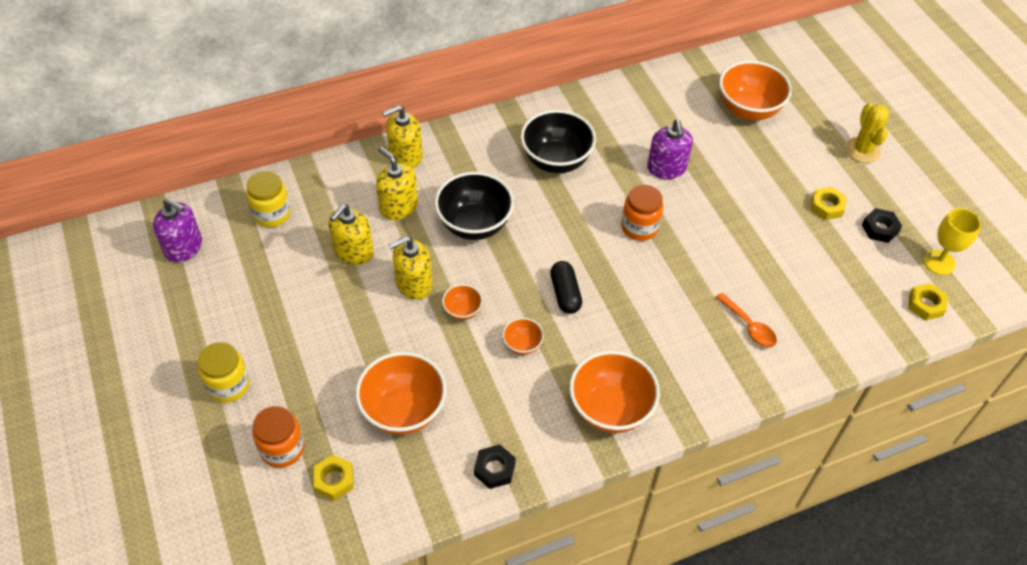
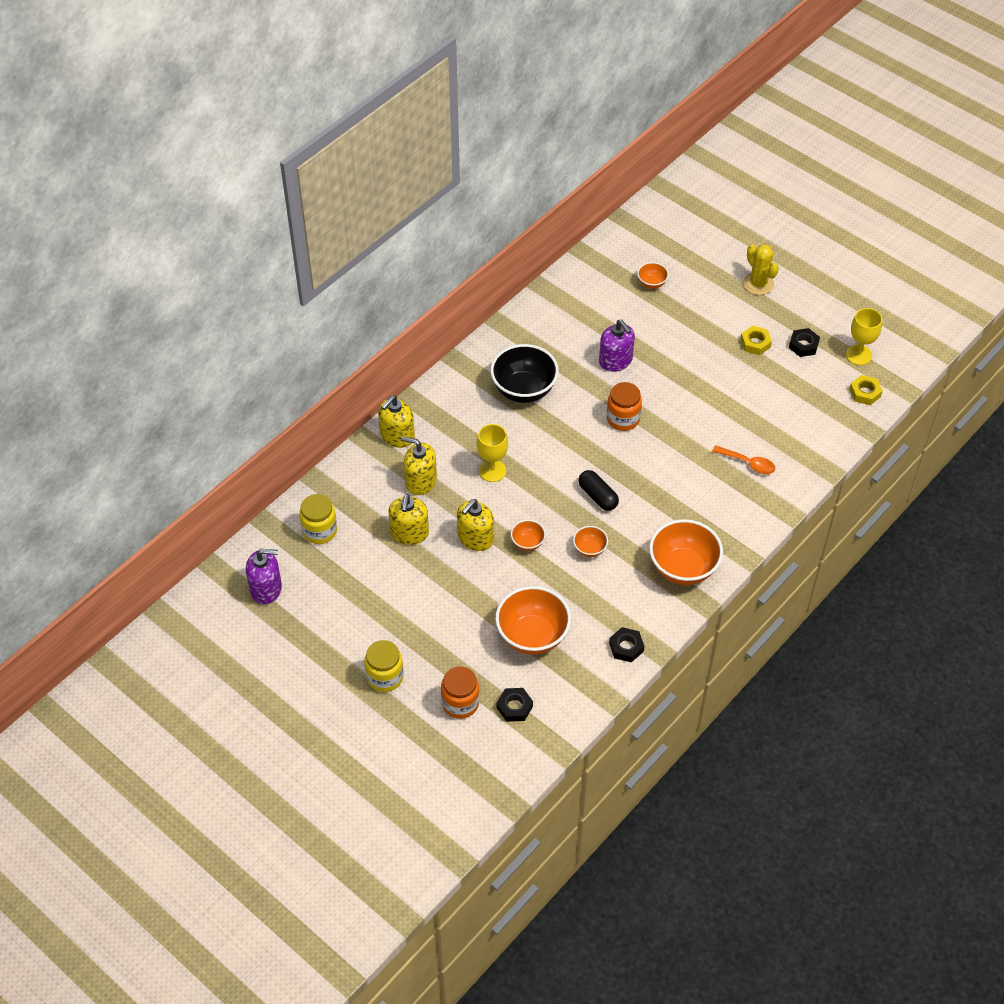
camera: 25 degrees left, 0 degrees up
yellow nut [313,455,354,501] -> black nut [497,688,533,722]
black bowl [434,172,514,240] -> yellow goblet [477,424,508,482]
orange bowl [719,61,792,121] -> orange bowl [637,262,669,289], size x0.49

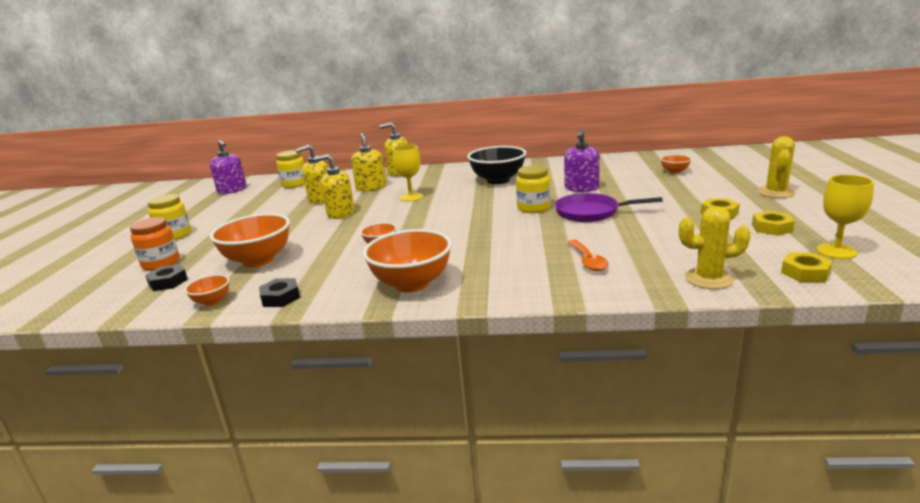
camera: 55 degrees right, 30 degrees down
orange bowl [511,520,546,551] -> orange bowl moved to [184,274,230,306]
black capsule [578,470,619,511] -> none
orange jar [607,382,642,431] -> yellow jar [516,165,551,213]
black nut [789,328,820,357] -> yellow nut [752,211,795,236]
none -> purple pan [555,193,663,222]
none -> yellow cactus [679,206,751,289]

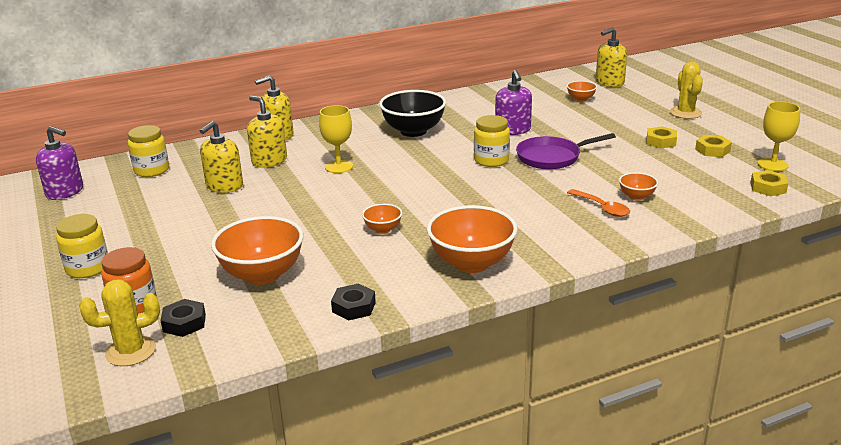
camera: 30 degrees left, 5 degrees up
orange bowl [184,274,230,306] -> orange bowl moved to [619,172,658,201]
yellow soap dispenser [314,154,355,219] -> yellow soap dispenser moved to [596,27,627,87]
yellow cactus [679,206,751,289] -> yellow cactus moved to [79,280,160,366]

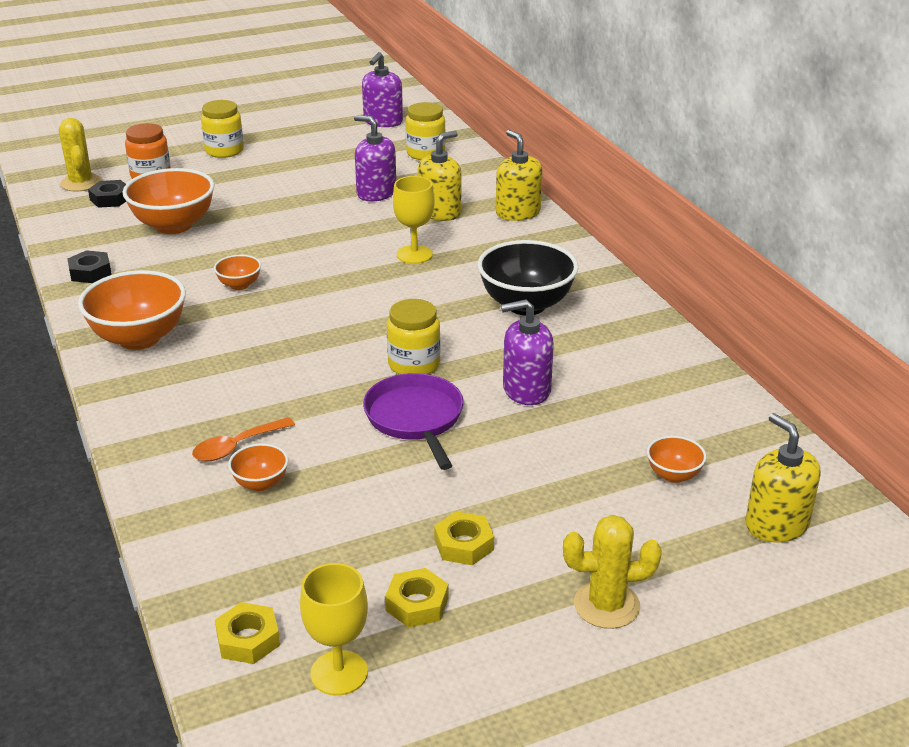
camera: 90 degrees right, 5 degrees up
yellow soap dispenser [200,121,243,193] -> purple soap dispenser [354,115,396,202]

